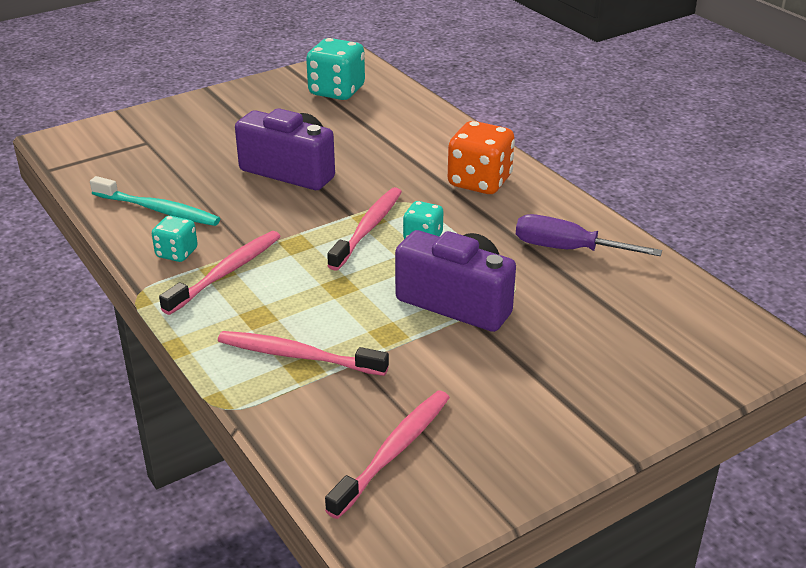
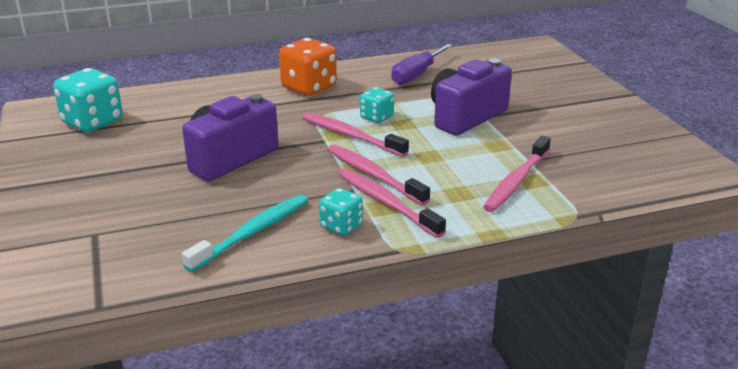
camera: 75 degrees left, 5 degrees down
pink toothbrush [325,391,450,519] -> pink toothbrush moved to [327,145,430,205]

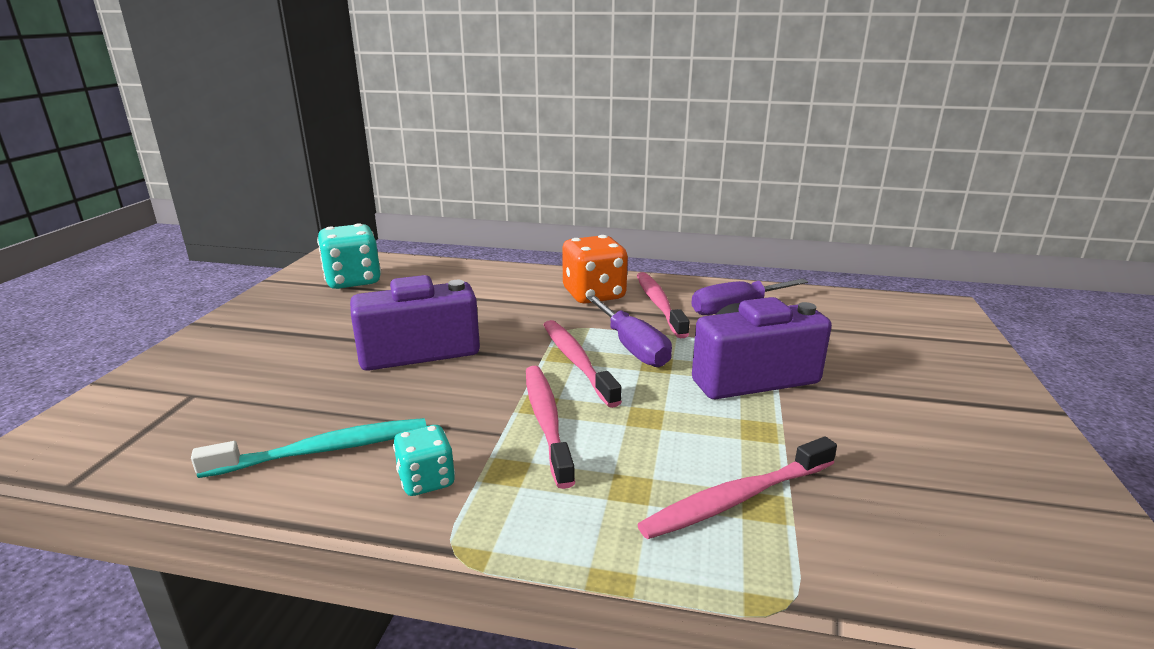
camera: 30 degrees right, 5 degrees down
pink toothbrush [339,168,446,238] -> pink toothbrush moved to [637,272,690,338]
turquoise dice [360,87,394,123] -> purple screwdriver [586,295,672,367]

